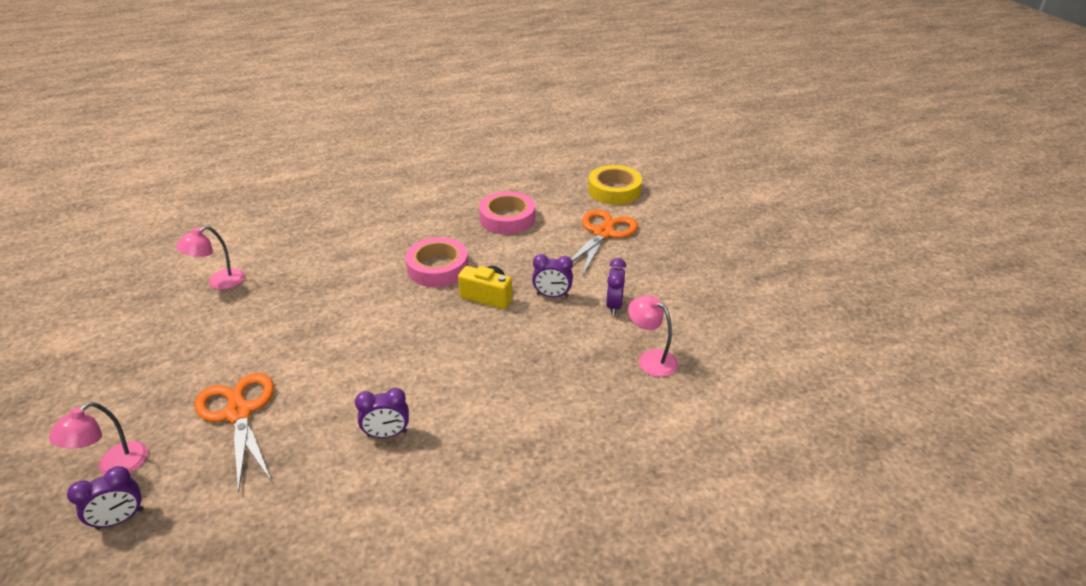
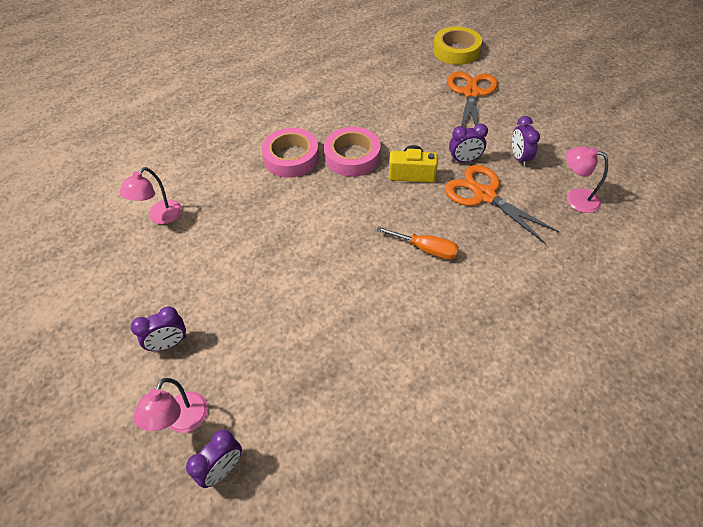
camera: 15 degrees left, 15 degrees up
orange scissors [195,373,274,492] -> orange scissors moved to [445,165,559,244]
purple clock [355,388,409,438] -> purple clock moved to [131,306,186,352]
pink tape [479,191,535,234] -> pink tape moved to [262,128,319,178]
none -> orange screwdriver [376,226,459,260]

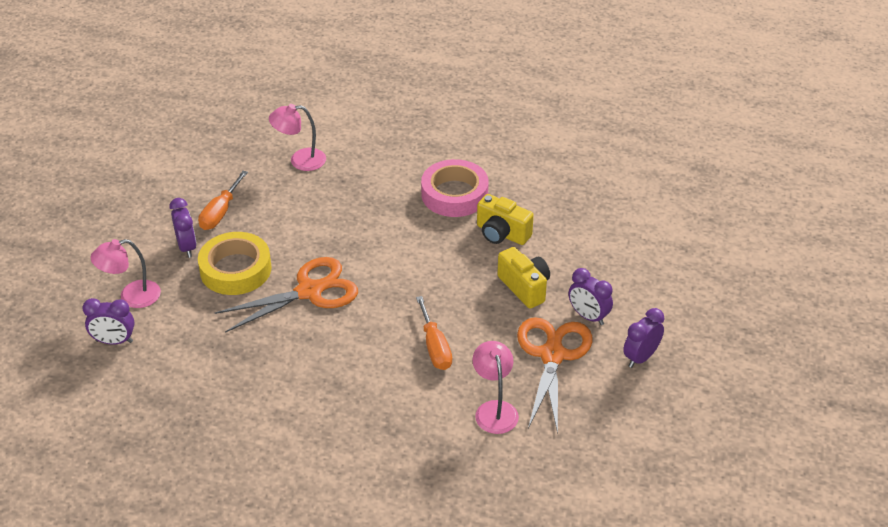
camera: 50 degrees right, 10 degrees down
purple clock [131,306,186,352] -> purple clock turned 135 degrees counterclockwise [169,198,197,258]
pink tape [324,127,381,177] -> yellow camera [477,194,534,245]
yellow tape [433,27,482,65] -> yellow tape moved to [198,232,271,295]
orange scissors [447,71,498,127] -> orange scissors moved to [215,257,358,333]
pink lamp [566,146,608,213] -> pink lamp moved to [472,341,519,434]
none -> orange screwdriver [198,171,248,230]

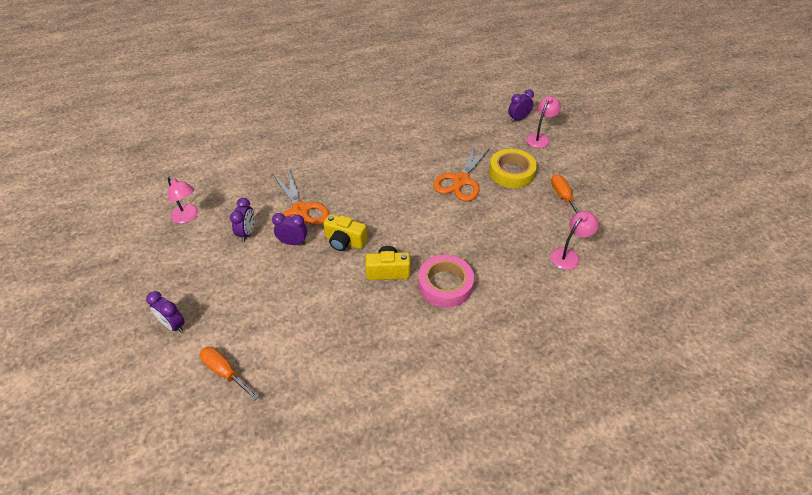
camera: 145 degrees right, 5 degrees up
purple clock [169,198,197,258] -> purple clock moved to [146,291,185,332]
orange screwdriver [416,296,452,370] -> orange screwdriver moved to [200,347,259,400]
pink lamp [472,341,519,434] -> pink lamp moved to [168,176,198,224]

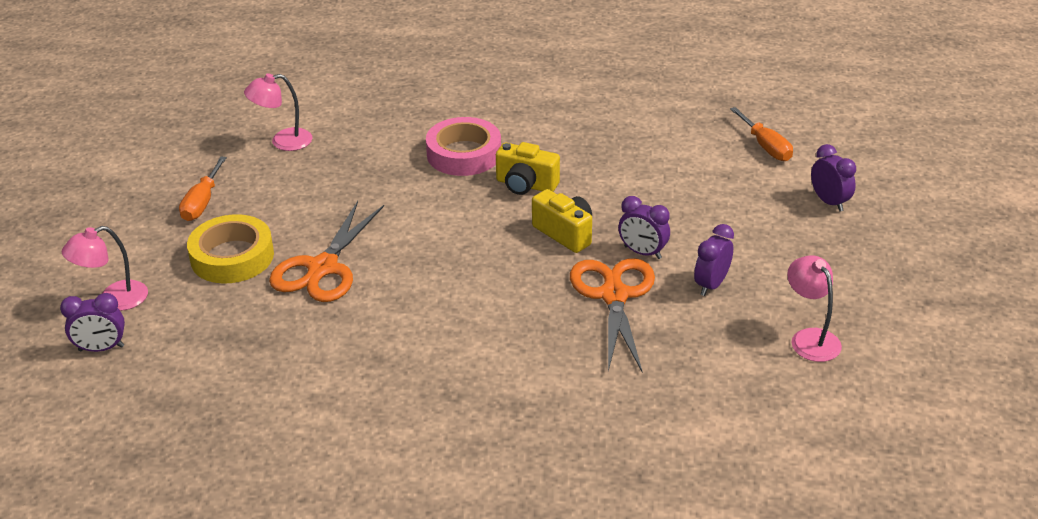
camera: 155 degrees left, 10 degrees down
orange scissors [433,144,491,201] -> orange scissors turned 150 degrees clockwise [269,201,384,302]

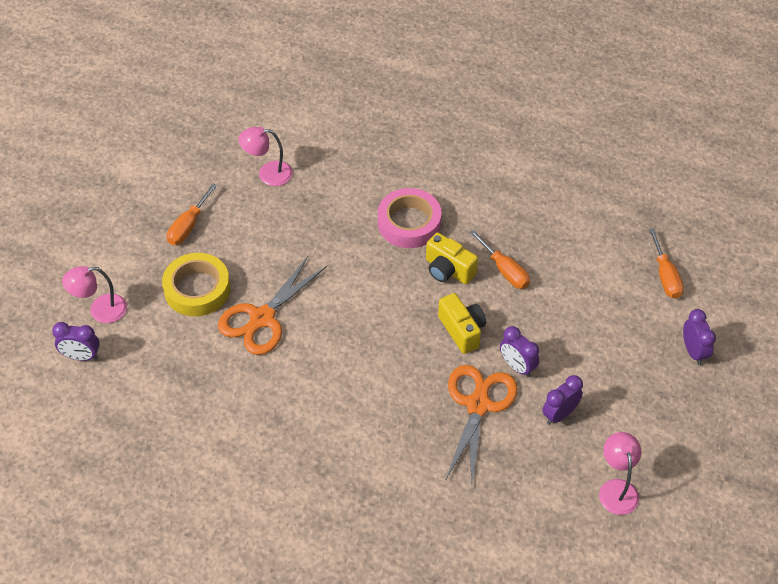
camera: 15 degrees right, 15 degrees up
none -> orange screwdriver [469,230,530,289]

